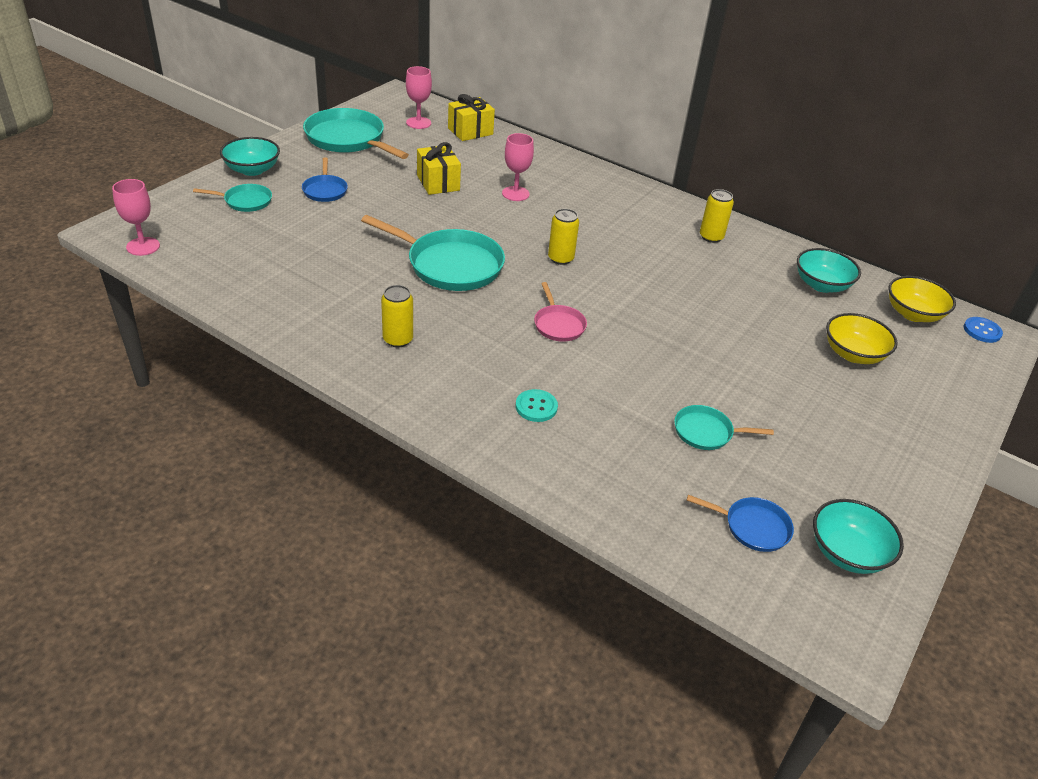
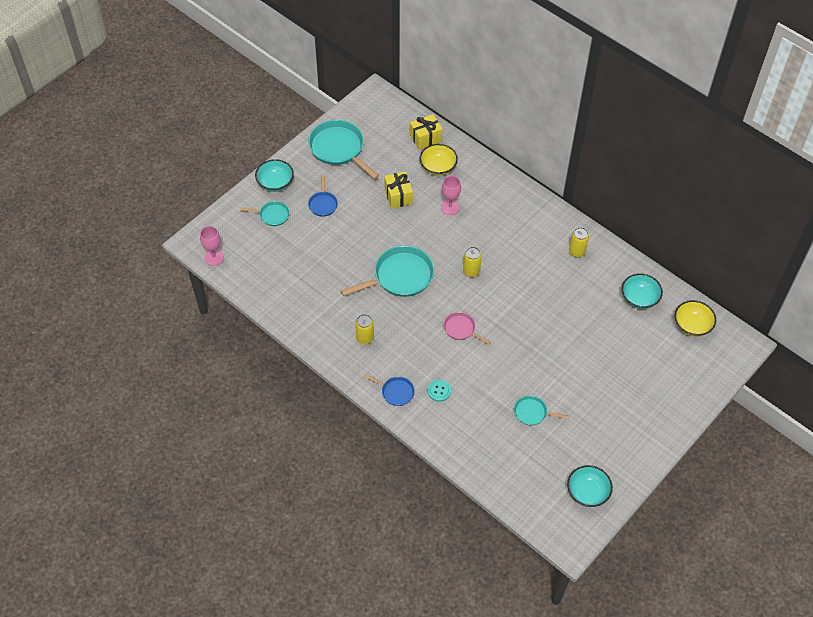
camera: 10 degrees right, 15 degrees up
turquoise pan [361,215,505,291] -> turquoise pan turned 60 degrees counterclockwise [341,246,434,297]
pink goblet [406,66,432,129] -> none
pink pan [534,282,587,342] -> pink pan turned 135 degrees clockwise [444,312,490,345]
blue pan [686,495,794,552] -> blue pan moved to [364,374,415,406]
yellow bowl [826,313,898,364] -> yellow bowl moved to [420,144,458,176]
blue button [964,317,1003,343] -> none

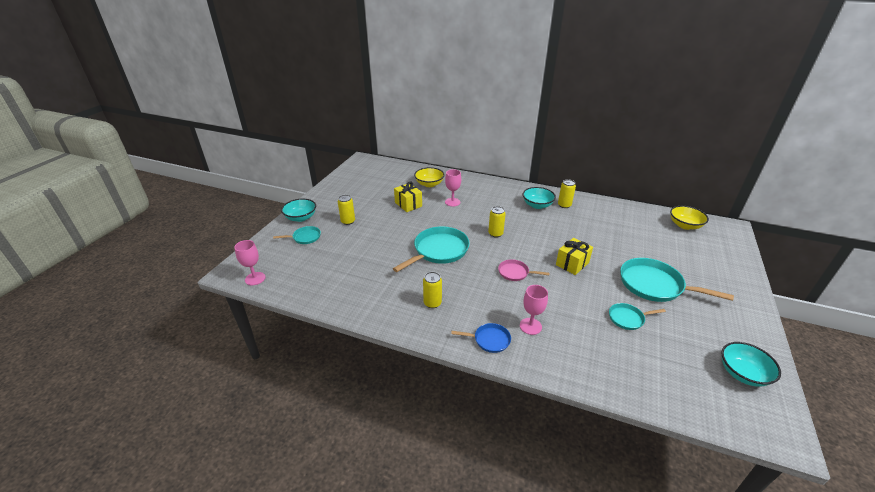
camera: 20 degrees left, 20 degrees down
turquoise pan [308,120,379,179] -> turquoise pan moved to [620,258,734,302]
blue pan [308,175,338,217] -> yellow can [338,195,355,225]
yellow gift [410,114,443,150] -> yellow gift moved to [556,238,593,275]
turquoise button [428,380,451,402] -> pink goblet [520,285,548,335]
turquoise bowl [622,273,663,309] -> turquoise bowl moved to [523,187,556,209]

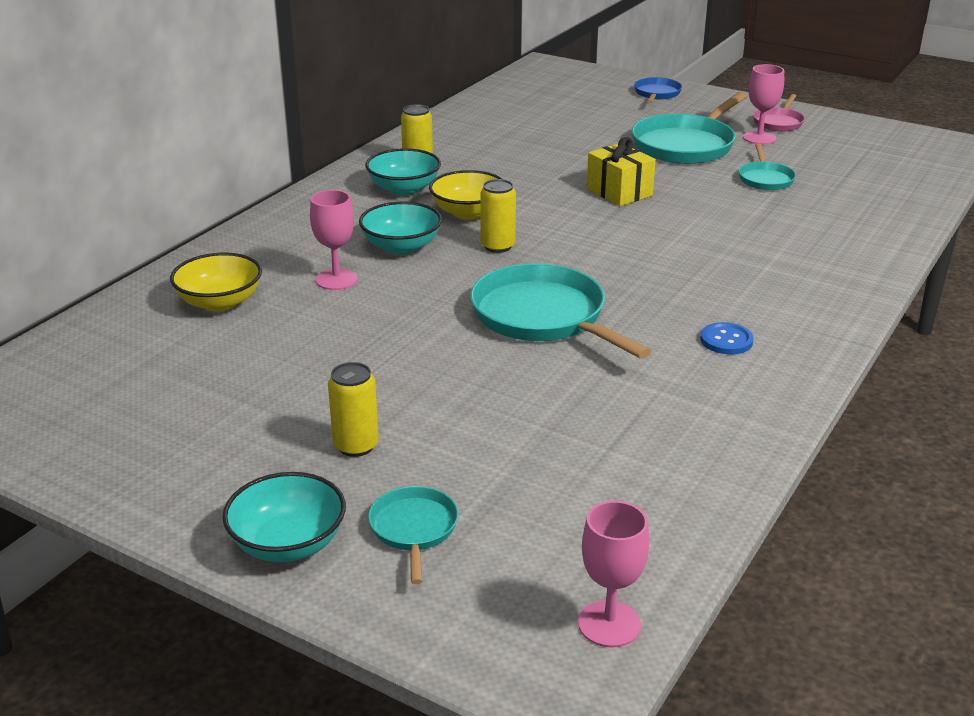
camera: 80 degrees left, 5 degrees down
yellow gift [394,182,422,212] -> none
yellow can [423,272,442,308] -> blue button [700,322,754,354]
blue pan [451,323,511,353] -> blue pan moved to [634,77,682,103]
pink pan [498,259,550,281] -> pink pan moved to [753,94,805,132]
pink goblet [520,285,548,335] -> pink goblet moved to [743,64,784,145]
yellow bowl [670,206,709,230] -> yellow bowl moved to [429,170,502,219]
turquoise bowl [721,342,781,387] -> turquoise bowl moved to [359,202,442,254]

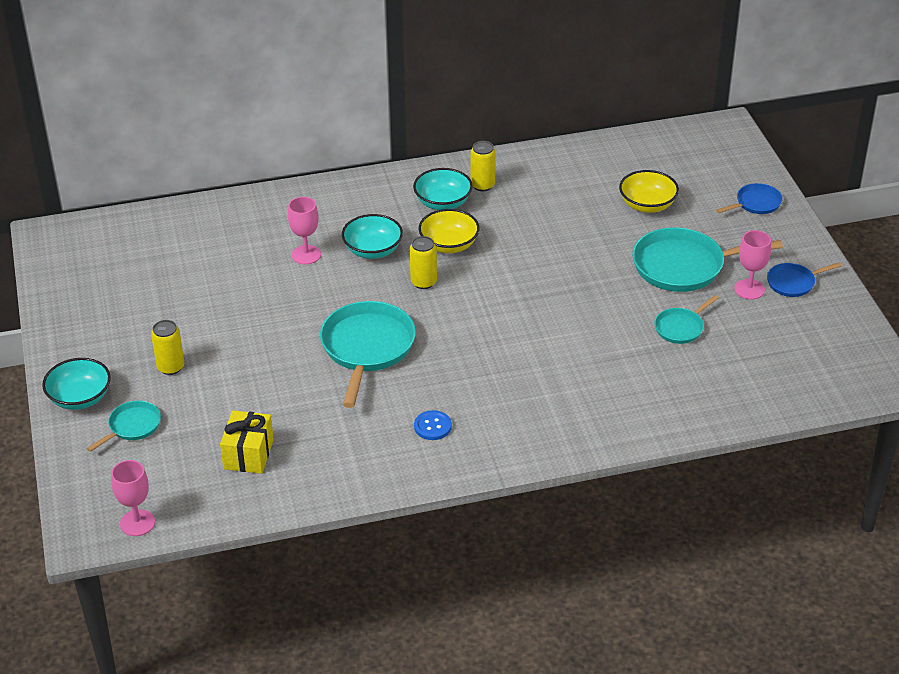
camera: 45 degrees right, 10 degrees up
yellow bowl [170,252,262,312] -> yellow bowl moved to [619,170,679,213]
yellow gift [587,137,656,206] -> yellow gift moved to [220,410,274,474]
pink pan [753,94,805,132] -> blue pan [767,262,842,297]

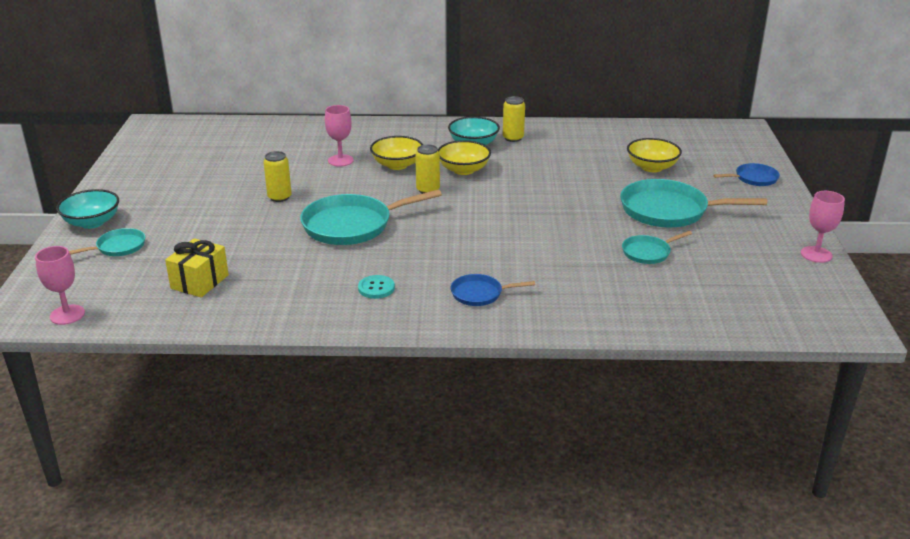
camera: 15 degrees right, 10 degrees down
yellow can [151,320,184,375] -> yellow can moved to [263,151,292,202]
turquoise pan [320,301,416,408] -> turquoise pan turned 135 degrees counterclockwise [300,189,442,245]
turquoise bowl [342,214,403,259] -> yellow bowl [370,136,423,170]
blue button [414,410,452,440] -> turquoise button [358,275,395,299]
pink goblet [734,230,771,300] -> pink goblet moved to [801,191,845,263]
blue pan [767,262,842,297] -> blue pan moved to [451,274,535,306]

